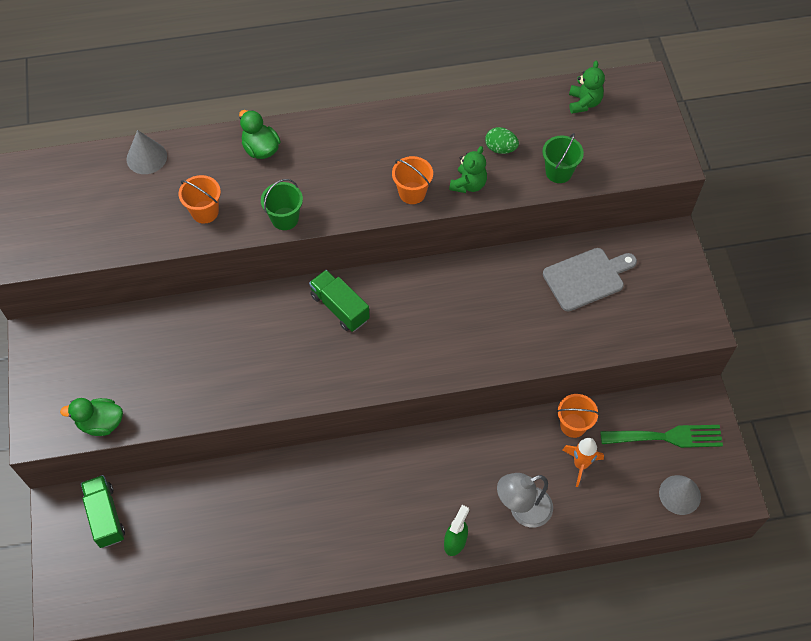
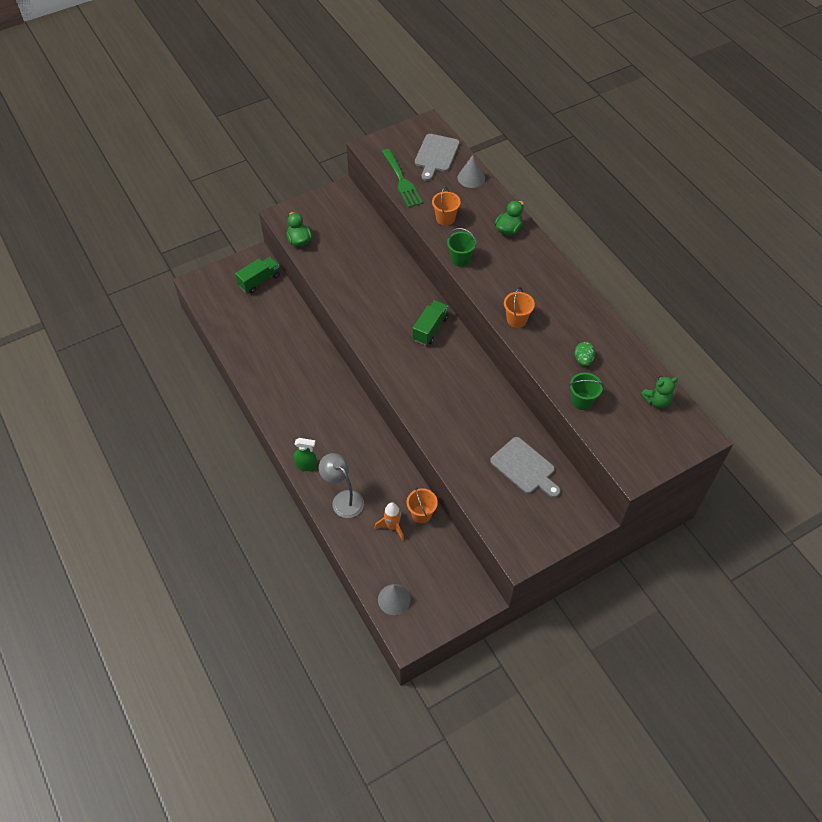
camera: 70 degrees right, 5 degrees down
green teddy bear [449,146,487,193] -> none
green fork [600,425,723,448] -> green fork moved to [382,149,423,208]
none -> grey cutting board [415,134,460,181]

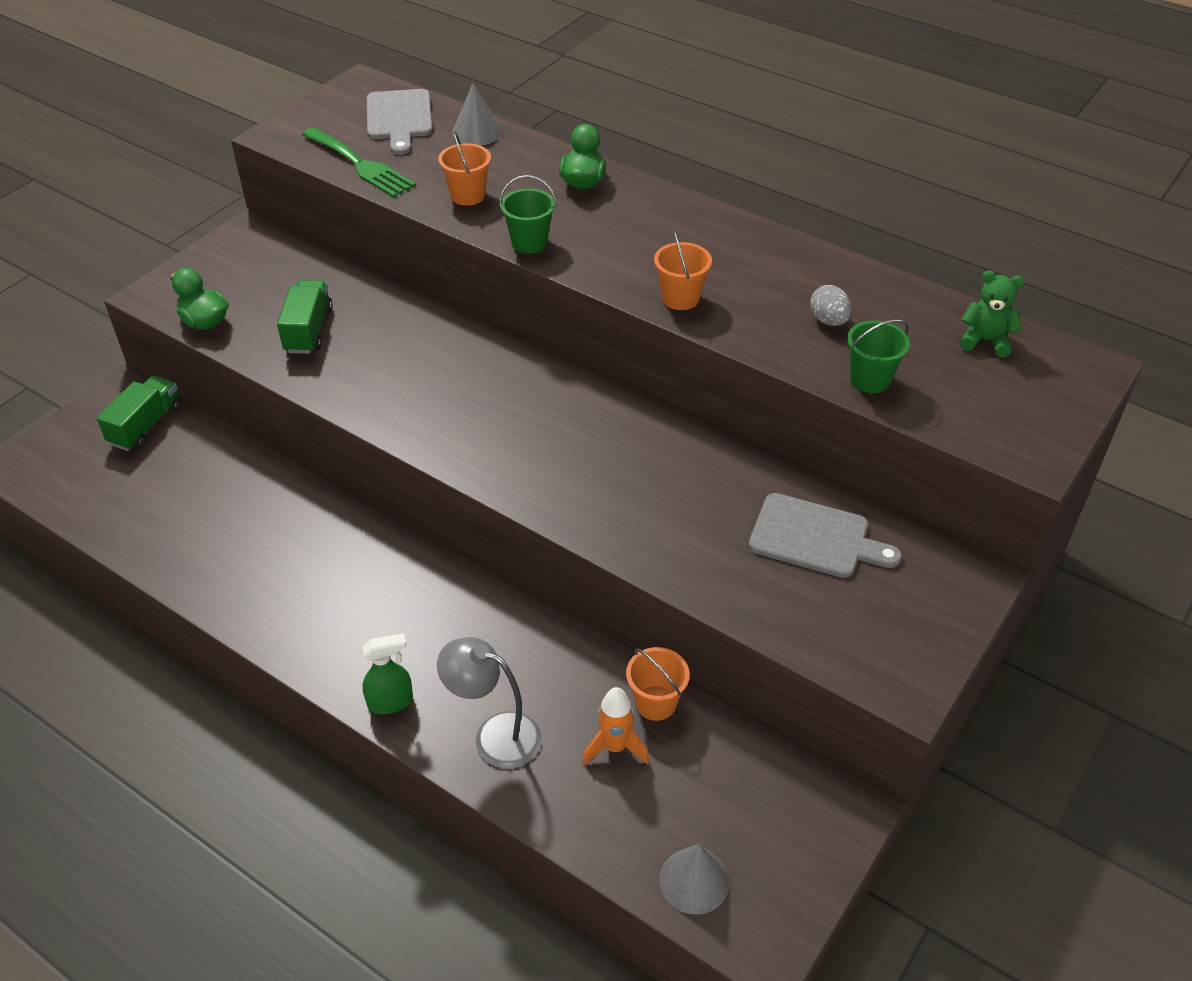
camera: 25 degrees left, 10 degrees down
green truck [413,300,449,345] -> green truck moved to [277,280,333,354]
green egg [575,342,595,366] -> grey egg [810,285,852,326]
green teddy bear [641,376,678,408] -> green teddy bear turned 120 degrees counterclockwise [960,271,1024,357]

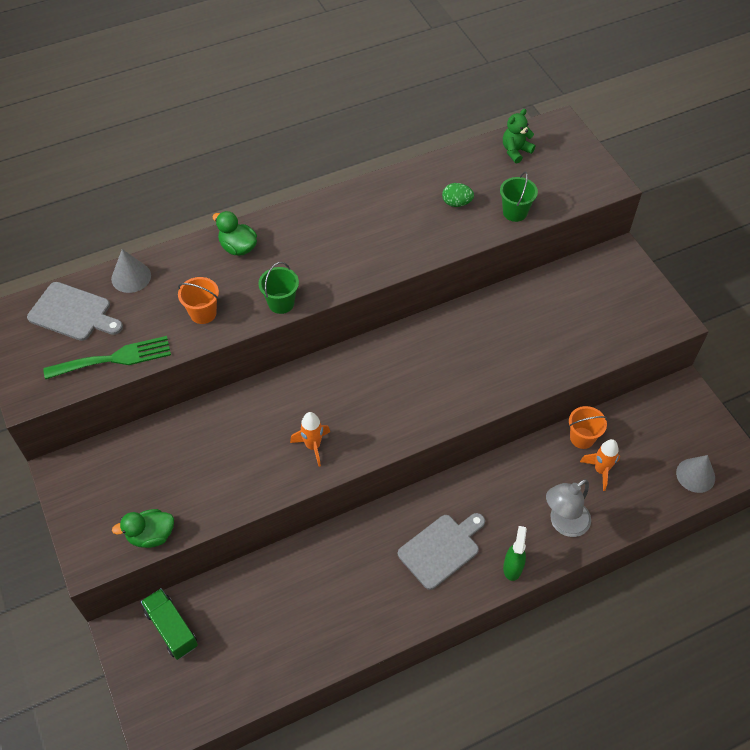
camera: 60 degrees left, 10 degrees up
green truck [277,280,333,354] -> none
orange bucket [654,230,712,310] -> none
grey cutting board [749,493,902,578] -> grey cutting board moved to [398,513,485,590]
grey egg [810,285,852,326] -> green egg [442,183,474,207]
none -> orange rocket [290,412,330,467]

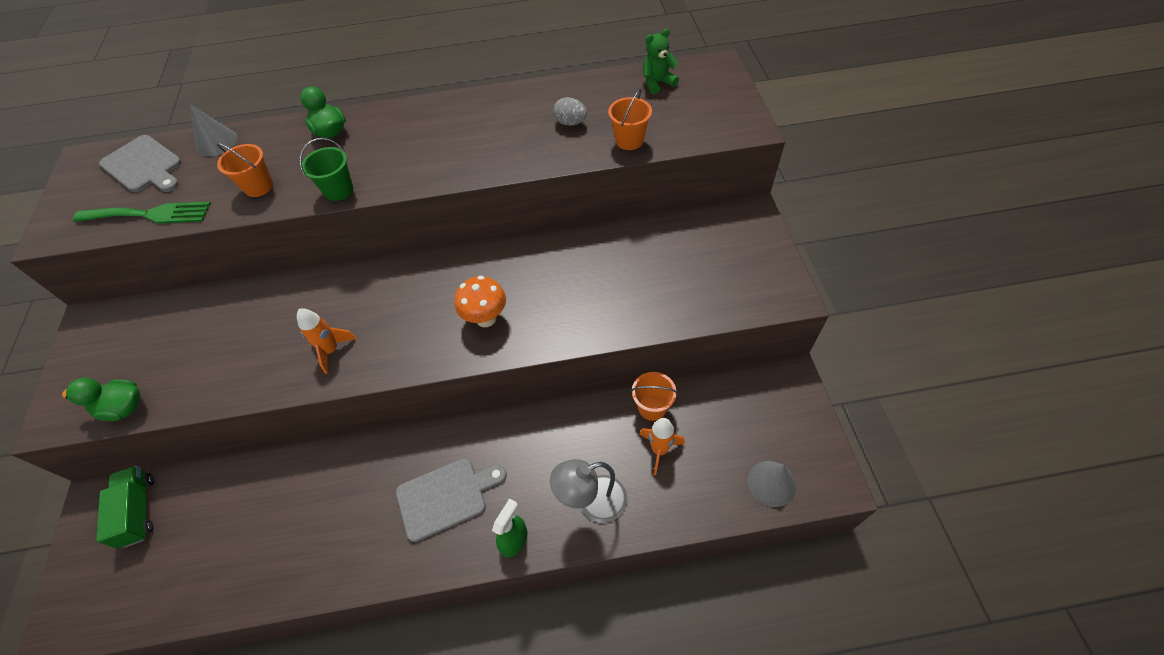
camera: 20 degrees right, 0 degrees up
green egg [442,183,474,207] -> grey egg [553,97,587,126]
green bucket [500,172,538,222] -> orange bucket [608,89,652,150]
none -> orange mushroom [455,276,506,327]

